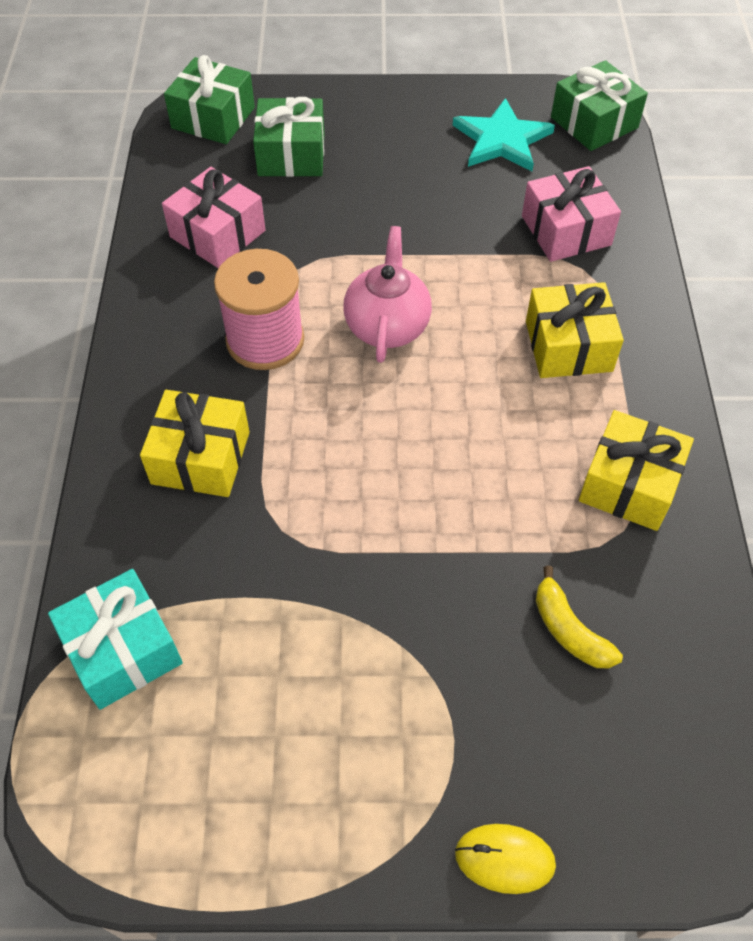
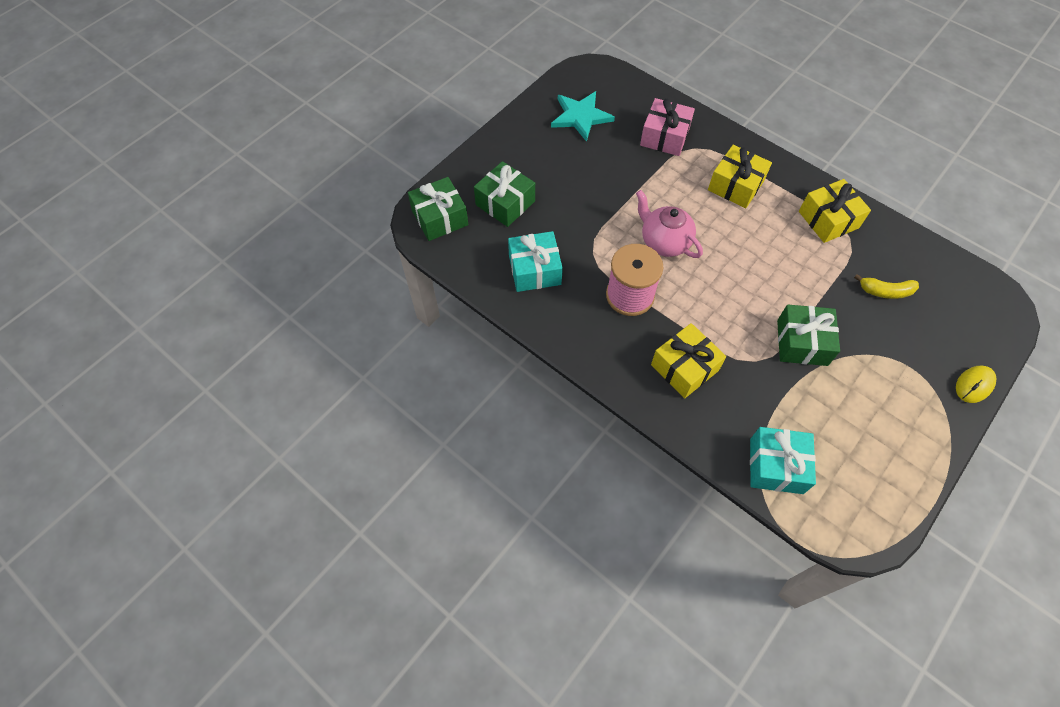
camera: 50 degrees left, 5 degrees up
pink gift [162,167,265,268] -> turquoise gift [508,231,563,292]
green gift [551,60,648,151] -> green gift moved to [777,305,840,366]

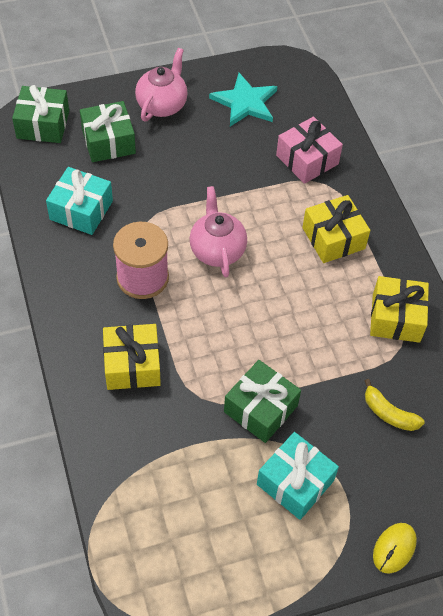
camera: 30 degrees right, 5 degrees down
turquoise gift [750,427,816,494] -> turquoise gift moved to [257,432,339,520]
yellow mouse [956,366,996,403] -> yellow mouse turned 45 degrees counterclockwise [373,523,417,574]
none -> pink teapot [135,48,188,122]

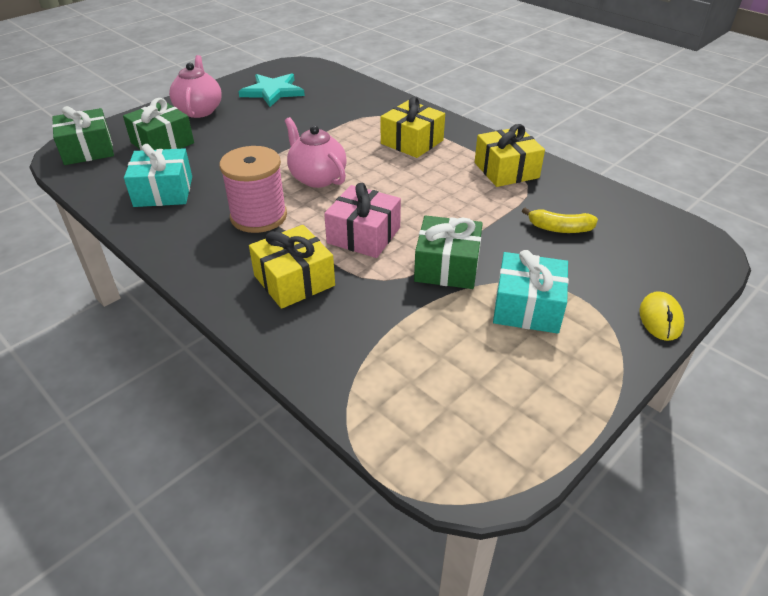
camera: 25 degrees left, 15 degrees down
pink gift [276,117,343,184] -> pink gift moved to [324,183,401,258]

